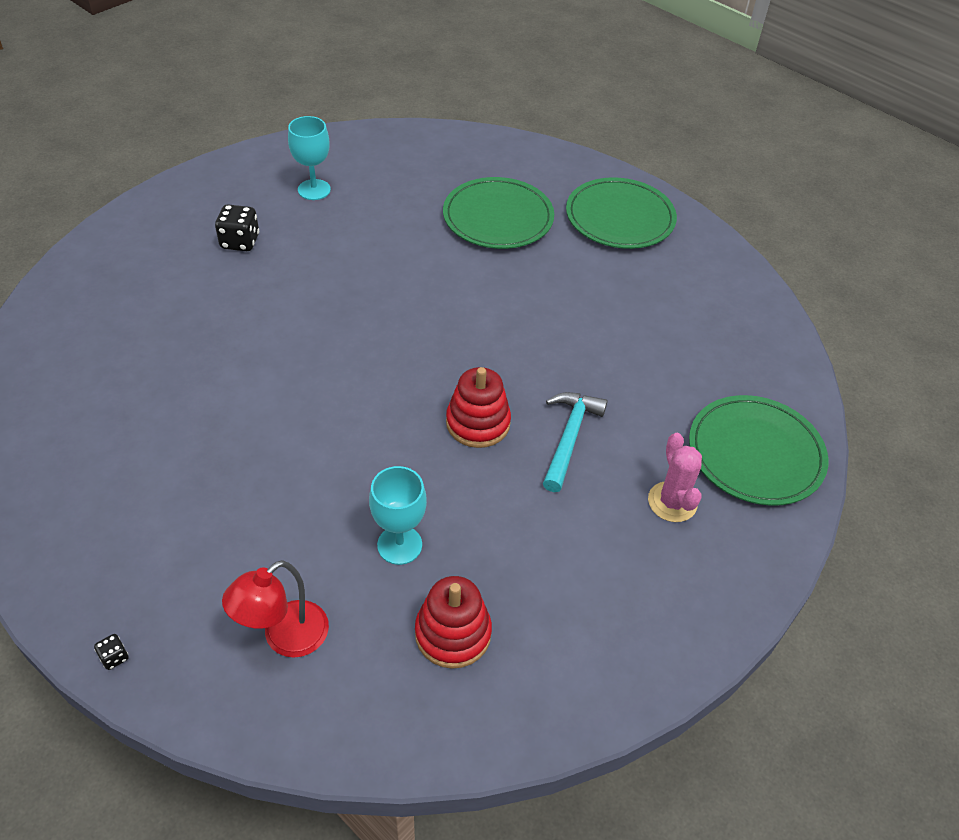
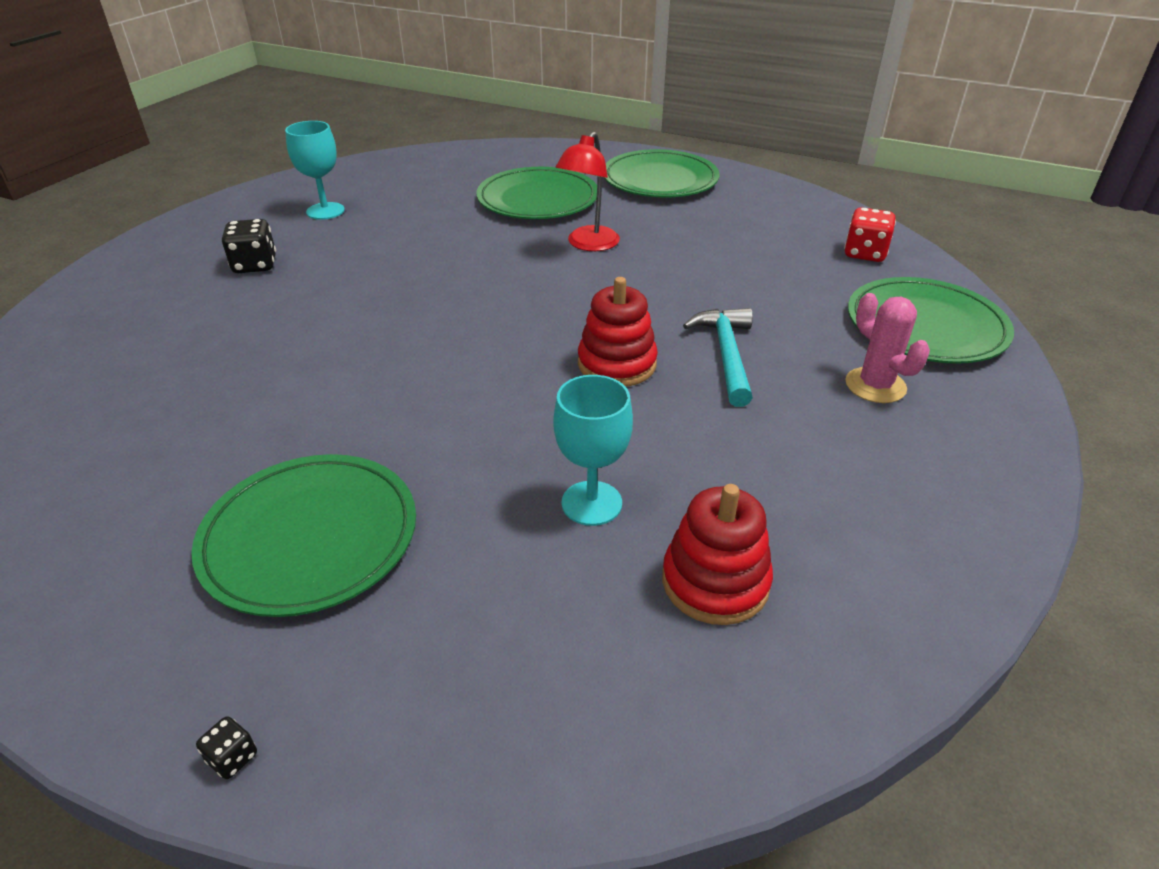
camera: 15 degrees left, 10 degrees down
red lamp [222,560,329,658] -> red lamp moved to [555,131,620,251]
none -> green plate [191,454,416,617]
none -> red dice [844,207,896,262]

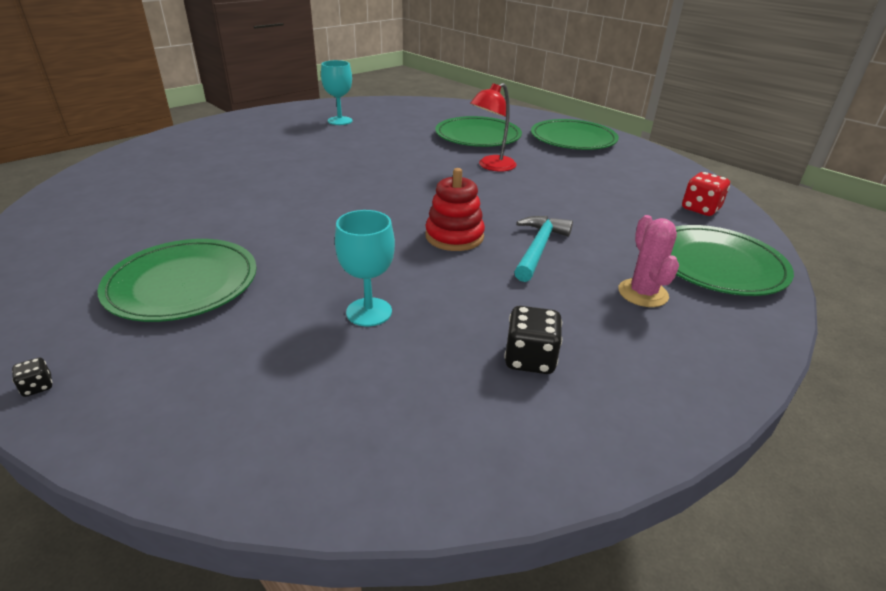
camera: 20 degrees right, 5 degrees down
black dice [222,219,276,273] -> black dice moved to [504,306,562,374]
red stacking toy [662,484,773,625] -> none

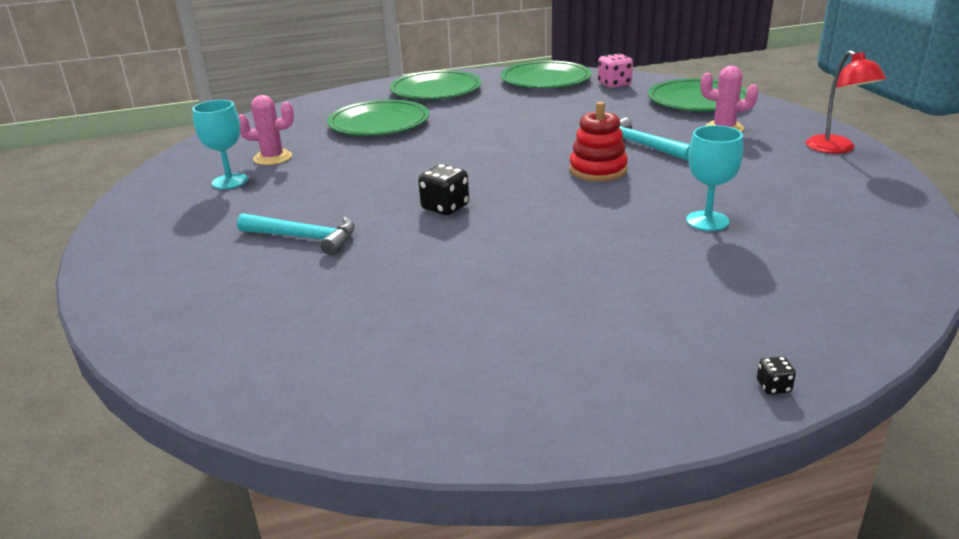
camera: 60 degrees left, 5 degrees down
green plate [97,239,257,322] -> green plate moved to [501,61,591,88]
red lamp [470,83,517,171] -> red lamp moved to [806,50,887,153]
black dice [504,306,562,374] -> black dice moved to [418,164,469,215]
red dice [682,172,730,216] -> pink dice [598,53,633,88]
none -> turquoise hammer [237,213,355,255]
none -> pink cactus [238,95,294,165]

